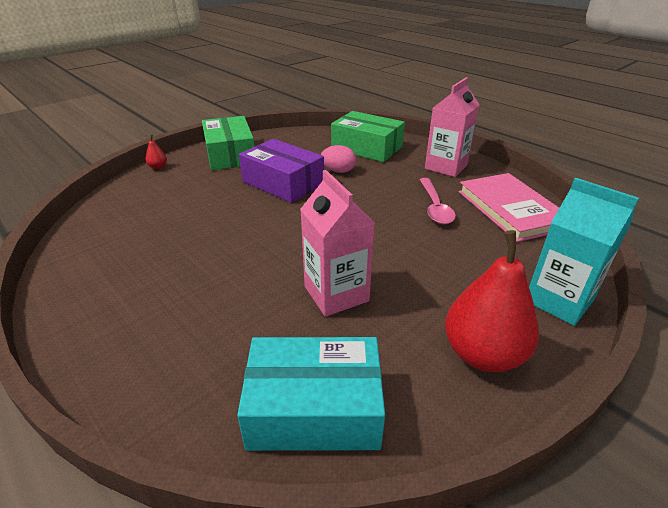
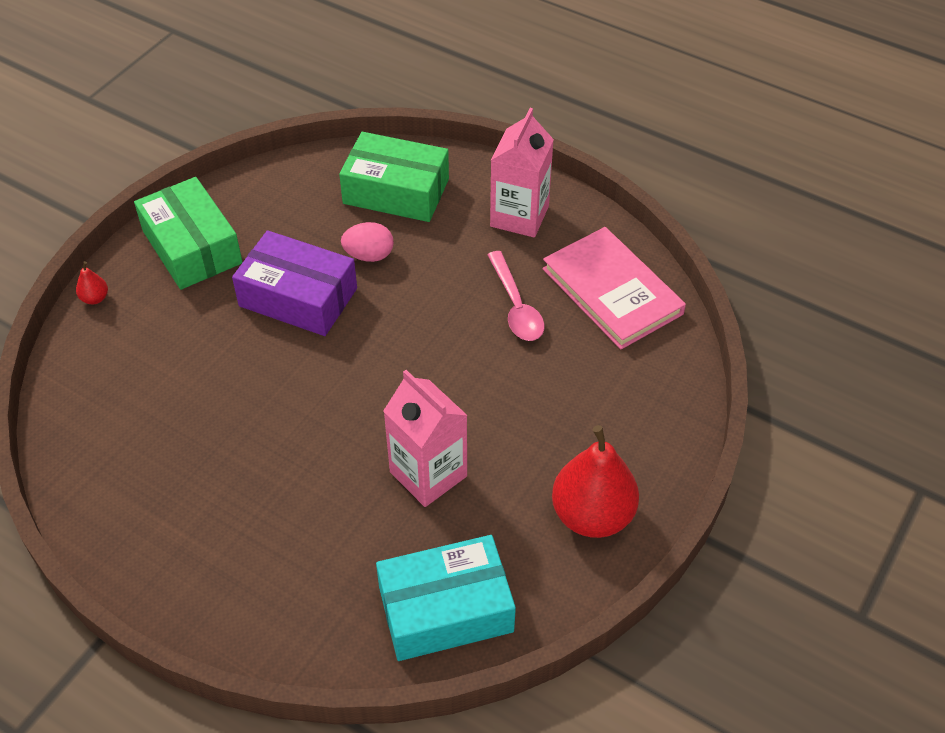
camera: 15 degrees left, 15 degrees up
turquoise carton [529,178,639,326] -> none

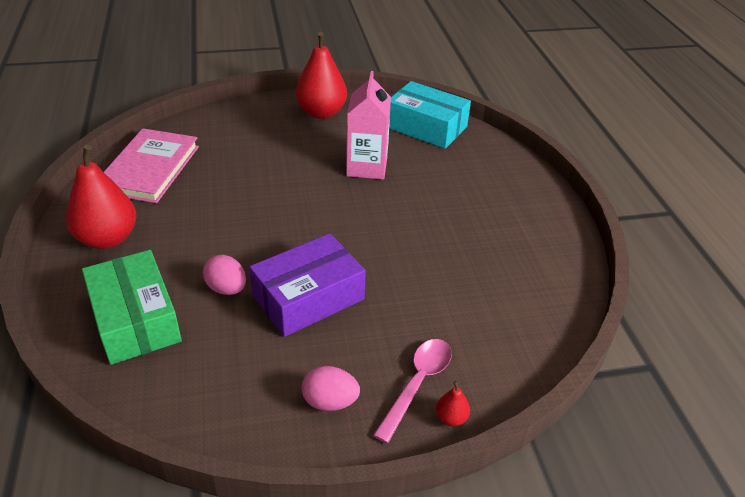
camera: 135 degrees left, 10 degrees down
green box [134,177,243,290] -> pink egg [301,366,360,411]
purple box [232,230,357,336] -> purple box turned 75 degrees clockwise [249,233,366,337]
pink spoon [487,251,544,341] -> pink spoon moved to [373,339,452,443]
pink carton [490,108,554,238] -> red pear [66,145,136,249]

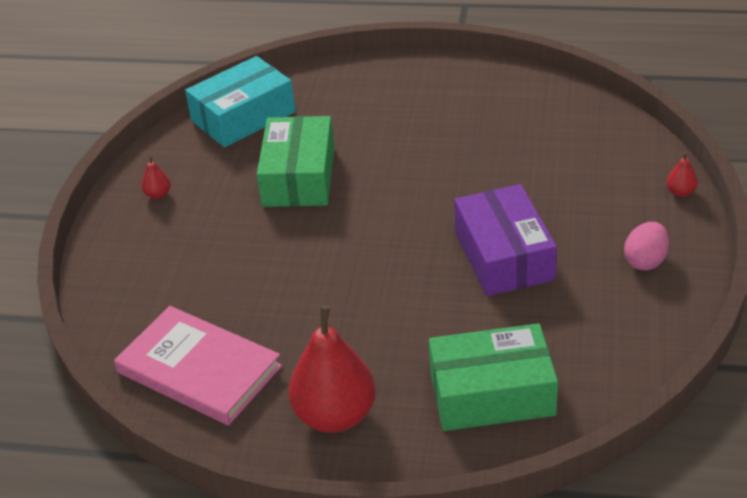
camera: 65 degrees left, 0 degrees up
pink egg [203,255,246,295] -> none
red pear [296,32,347,119] -> red pear [141,155,171,199], size x0.41
pink carton [346,71,391,180] -> green box [257,116,334,207]
pink spoon [373,339,452,443] -> none

